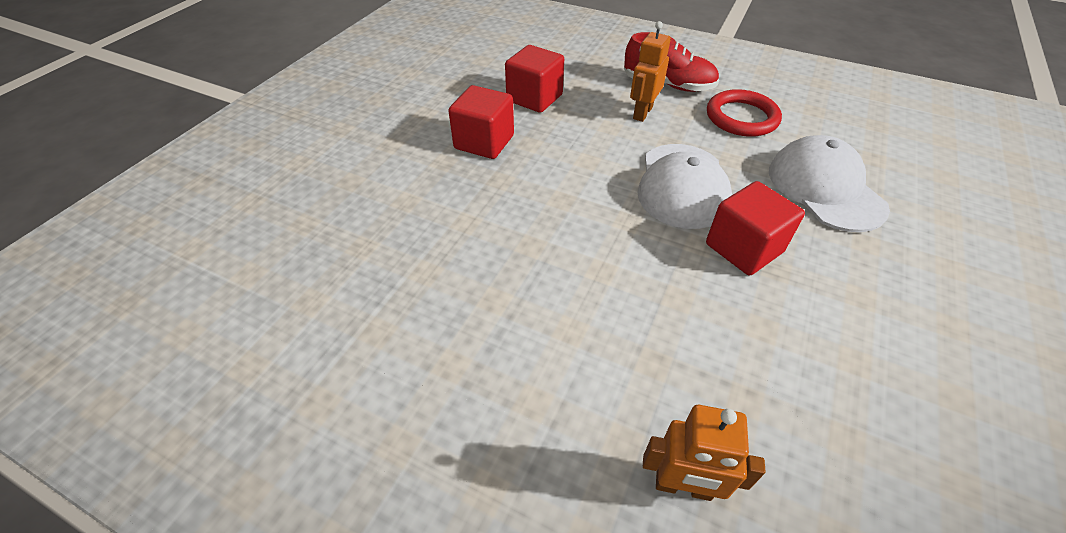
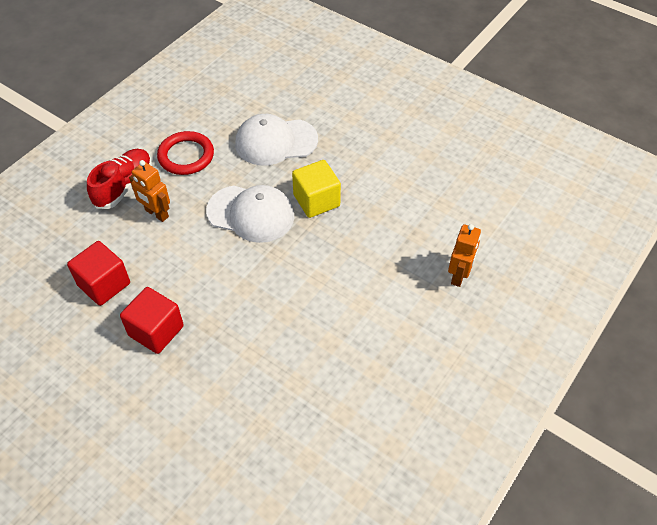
camera: 80 degrees left, 5 degrees up
red cube [706,181,805,275] -> yellow cube [292,160,341,218]

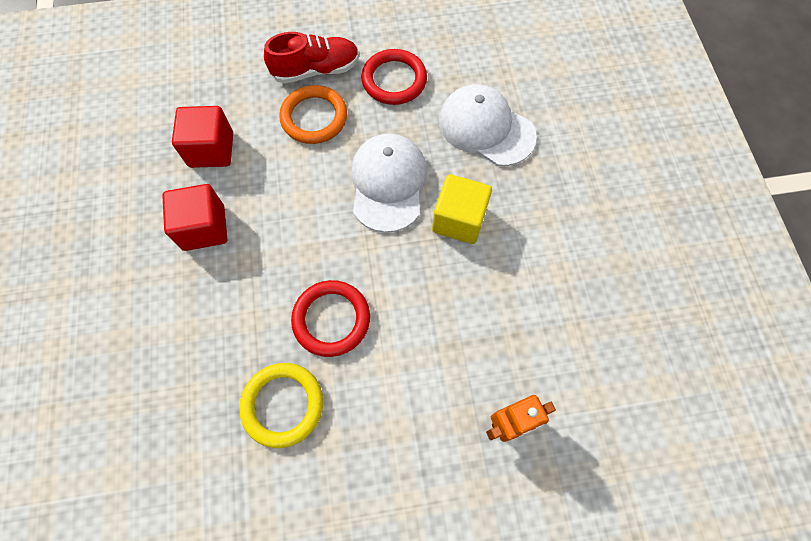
camera: 45 degrees right, 15 degrees up
orange robot [129,160,170,222] -> orange ring [279,85,347,144]
white cap [206,185,294,243] -> white cap turned 150 degrees counterclockwise [351,134,427,233]
none -> yellow ring [239,363,323,448]
none -> red ring [291,280,370,357]

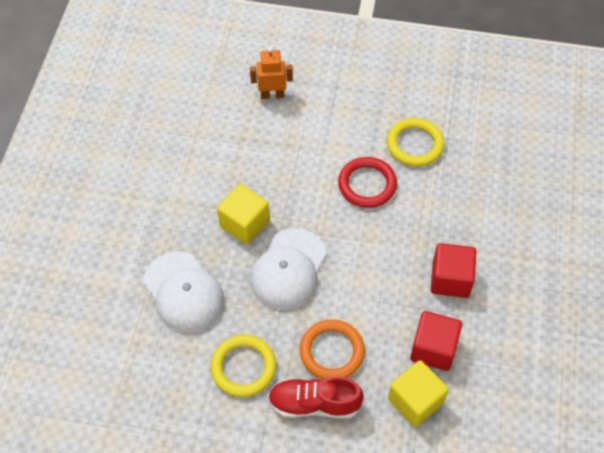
camera: 160 degrees left, 10 degrees down
red ring [361,49,427,105] -> yellow ring [210,335,277,397]
none -> yellow cube [388,360,449,427]

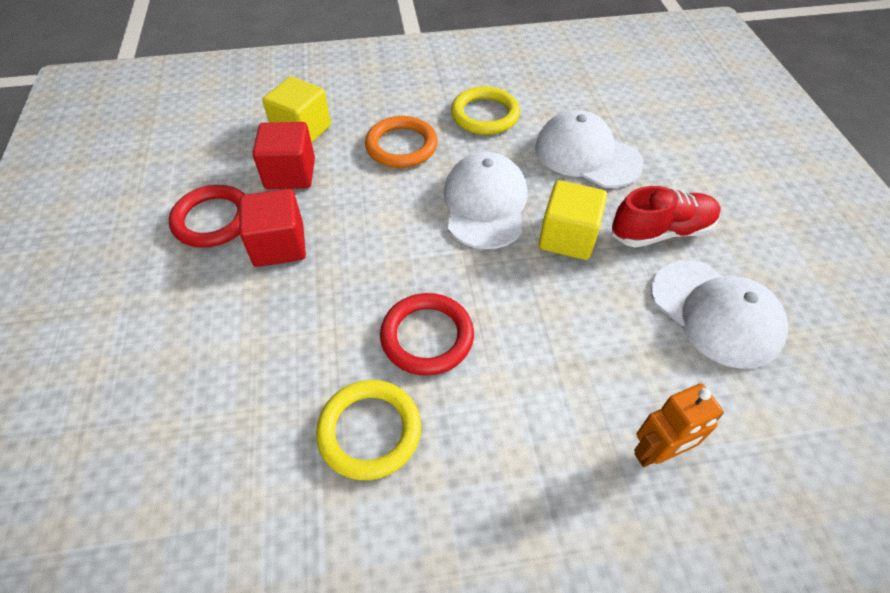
camera: 160 degrees right, 5 degrees down
red shoe [268,376,364,419] -> red shoe moved to [612,186,721,247]
none -> red ring [169,185,245,248]
none -> white cap [651,261,788,369]

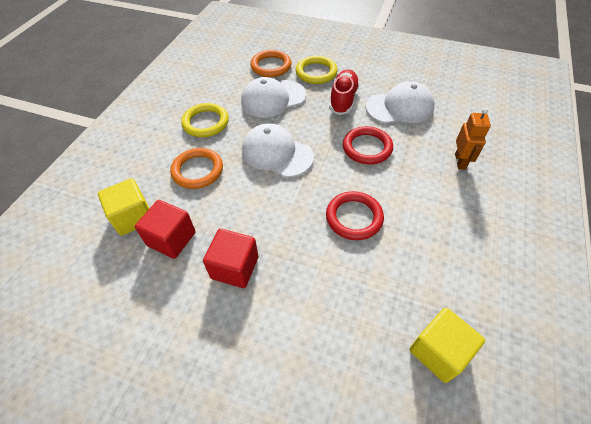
camera: 60 degrees left, 0 degrees up
red ring [169,185,245,248] -> red ring moved to [343,126,393,164]
yellow ring [316,380,421,480] -> yellow ring moved to [296,56,338,84]
yellow cube [539,180,607,260] -> yellow cube moved to [410,308,485,383]
none -> orange ring [250,50,291,77]

